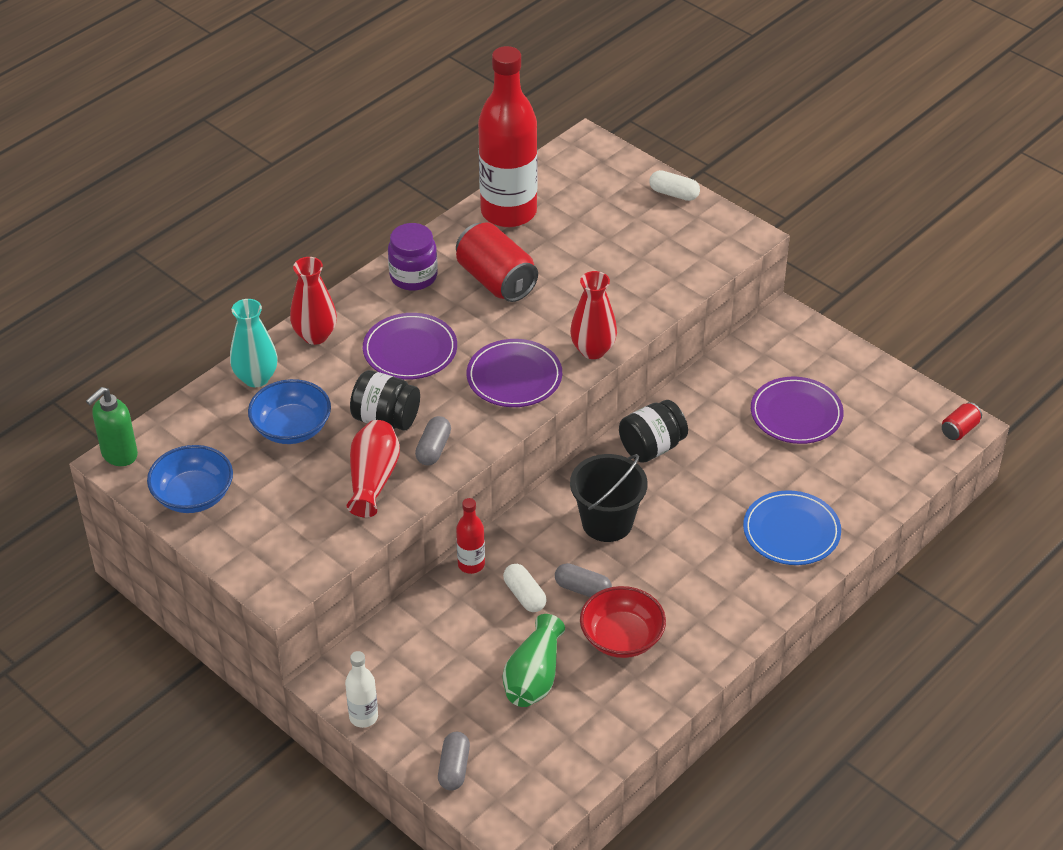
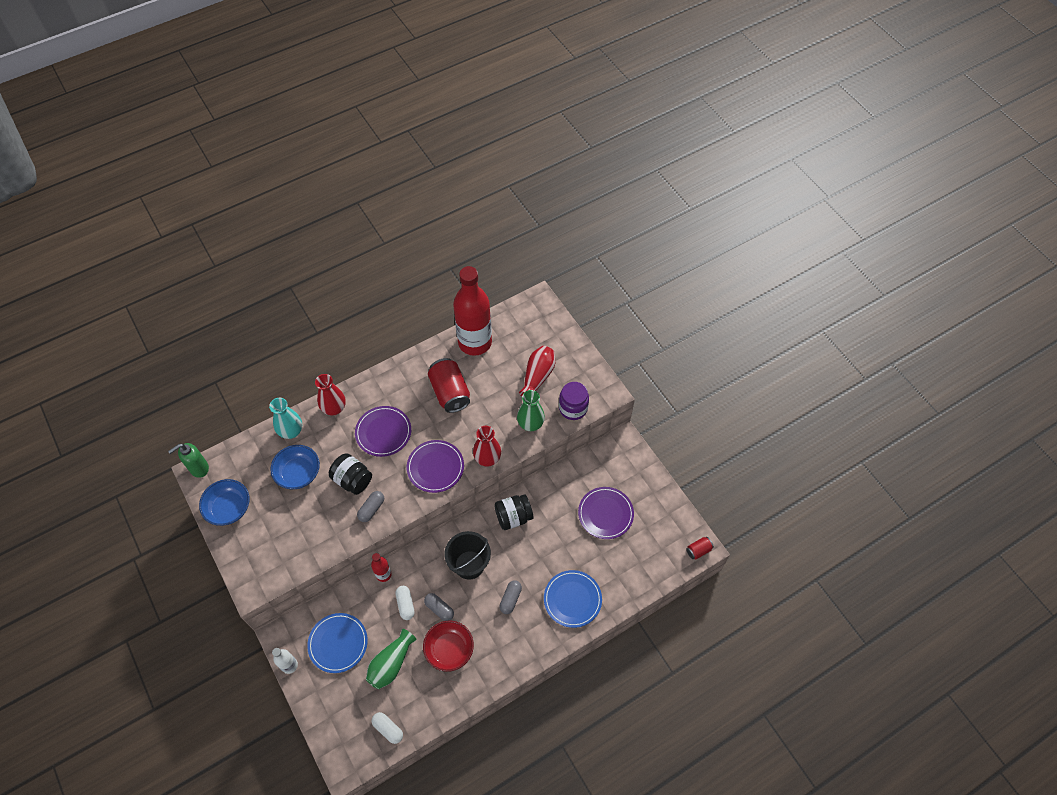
camera: 15 degrees right, 15 degrees up
red vase [347,420,400,517] -> red vase moved to [519,346,555,396]
purple jar [388,223,438,291] -> purple jar moved to [559,382,589,420]
grey capsule [438,732,470,790] -> grey capsule moved to [499,581,522,614]
white capsule [649,170,700,201] -> white capsule moved to [372,712,403,744]
none -> blue plate [307,613,368,673]
none -> green vase [517,390,545,431]

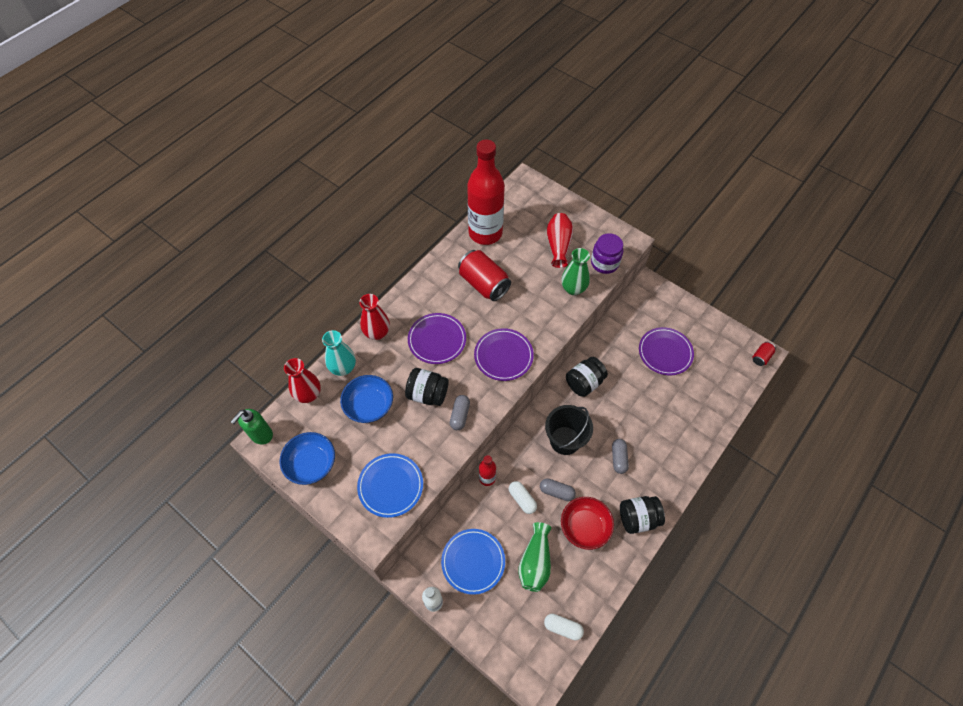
camera: 20 degrees left, 0 degrees up
red vase [473,426,501,466] -> red vase moved to [284,358,321,403]
blue plate [544,570,602,628] -> blue plate moved to [357,453,423,518]
none -> black jar [620,496,665,534]

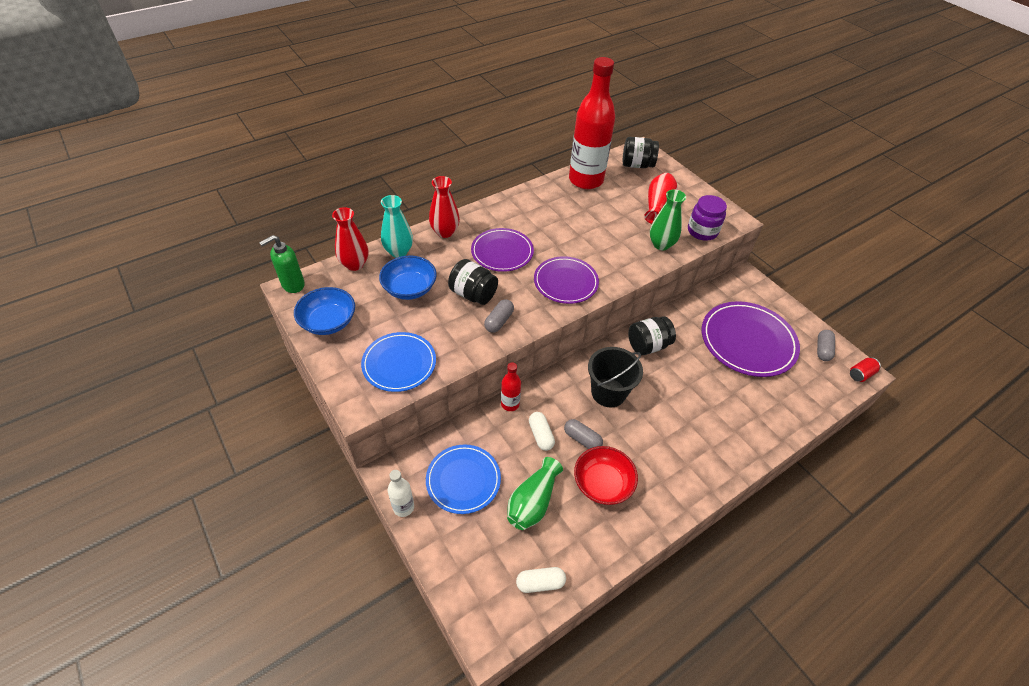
camera: 15 degrees right, 10 degrees down
red can [458,250,511,301] -> none
white capsule [544,614,584,641] -> white capsule turned 45 degrees counterclockwise [516,567,566,593]
grey capsule [612,439,629,474] -> grey capsule moved to [817,330,835,361]
black jar [620,496,665,534] -> black jar moved to [622,137,659,168]
purple plate [639,327,694,375] -> purple plate [702,301,800,377], size x1.55

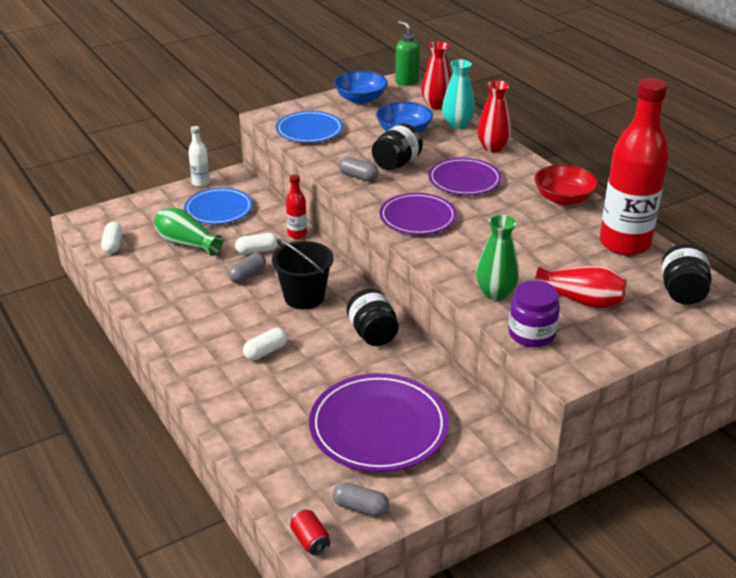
camera: 95 degrees right, 15 degrees down
red bowl [574,446,638,505] -> red bowl moved to [535,164,598,206]
none -> white capsule [243,328,287,361]

